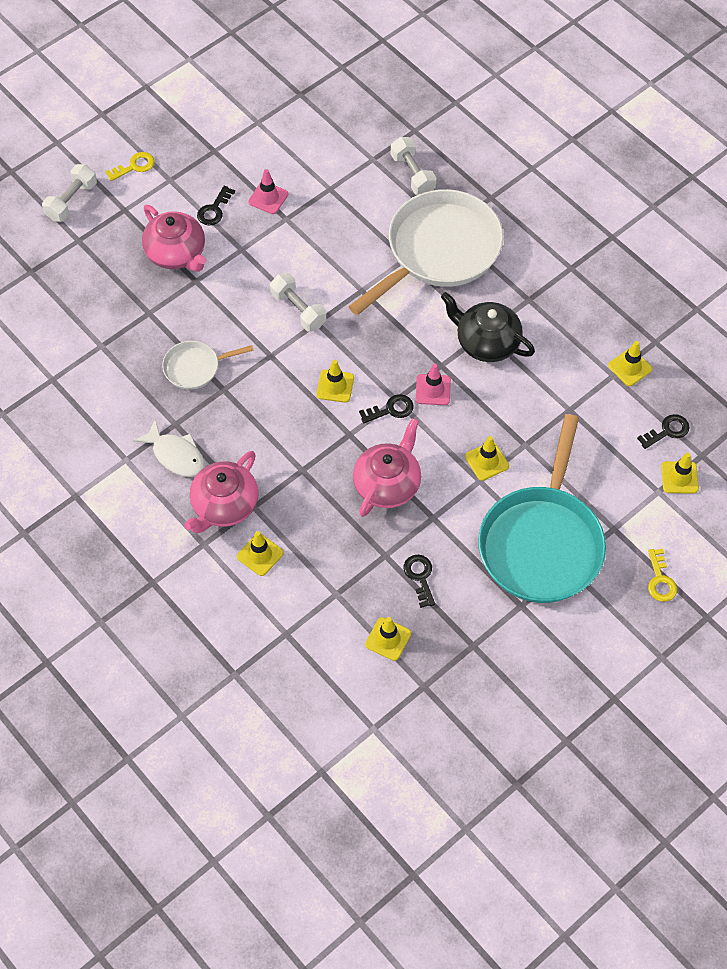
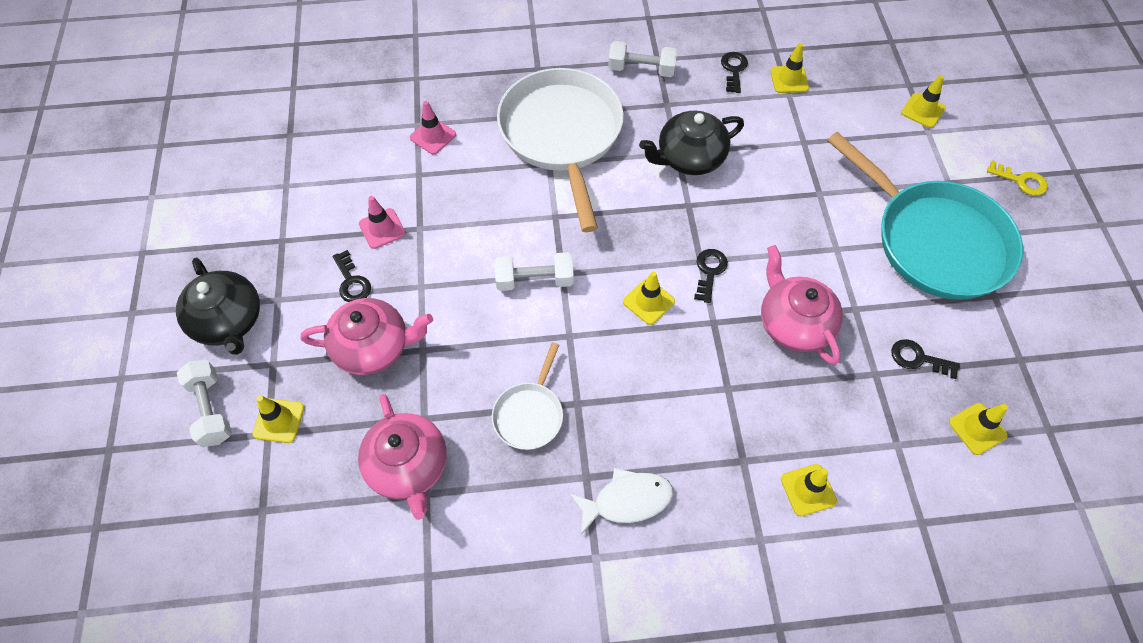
camera: 55 degrees left, 0 degrees up
yellow key [105,152,155,181] -> black teapot [176,257,260,355]
pink teapot [184,451,258,533] -> pink teapot moved to [358,394,447,520]
white dumbbell [391,137,436,195] -> white dumbbell moved to [608,41,677,77]
pink traffic cone [416,364,451,405] -> pink traffic cone moved to [410,101,456,154]
yellow traffic cone [465,436,509,481] -> yellow traffic cone moved to [252,395,304,443]
black key [637,414,690,449] -> black key moved to [721,52,748,93]

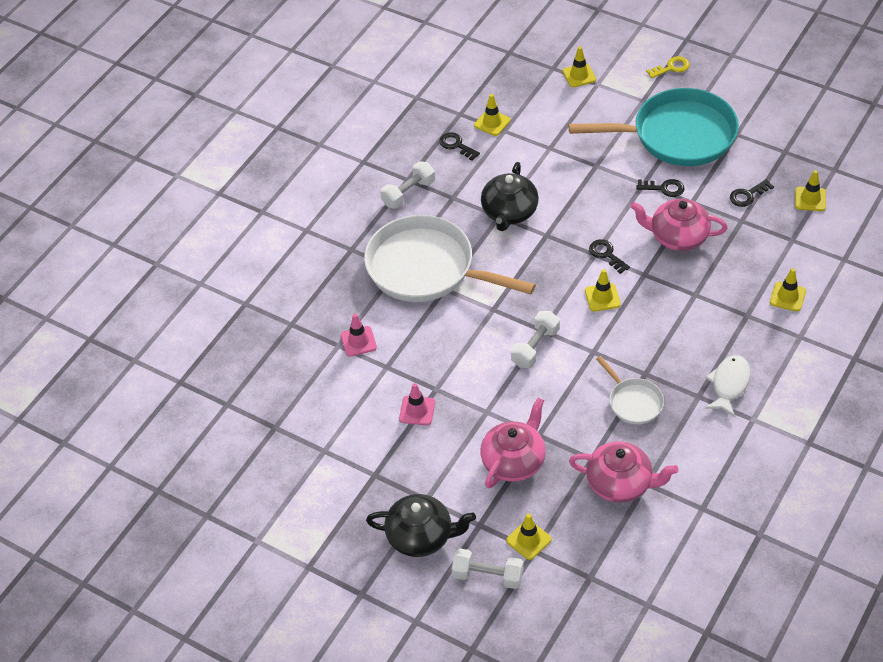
camera: 50 degrees left, 10 degrees down
black key [333,250,371,302] -> black key moved to [636,179,685,197]

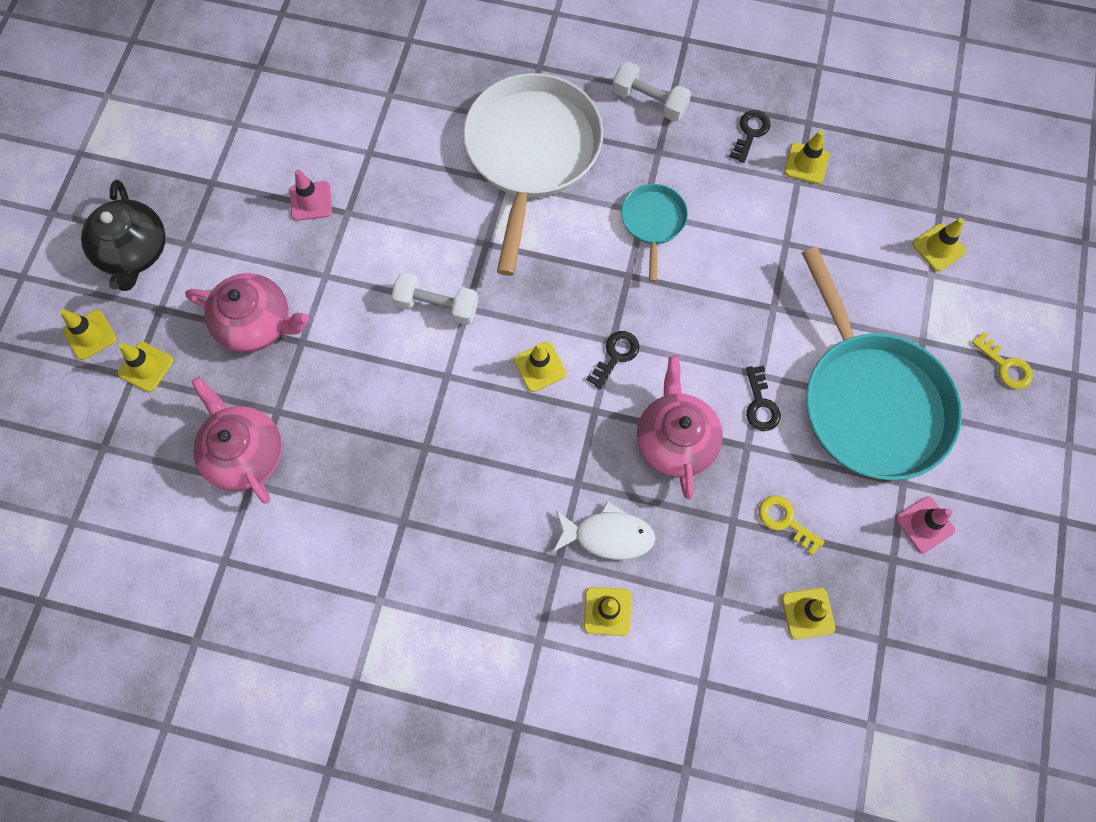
camera: 70 degrees right, 20 degrees up
pink traffic cone [341,314,377,357] -> pink traffic cone moved to [896,496,955,553]
white dumbbell [452,548,524,589] -> yellow traffic cone [60,309,117,360]
black teapot [481,162,539,231] -> turquoise pan [621,184,688,282]
pink teapot [569,441,678,503] -> pink teapot turned 150 degrees clockwise [191,377,282,503]
white pan [596,356,664,424] -> none
white fish [705,355,751,417] -> white fish moved to [553,501,655,560]
black key [730,179,774,207] -> yellow key [759,495,825,555]

